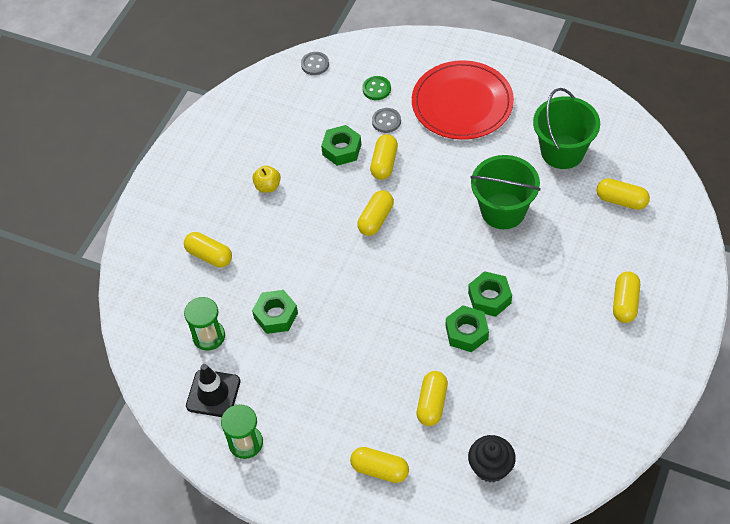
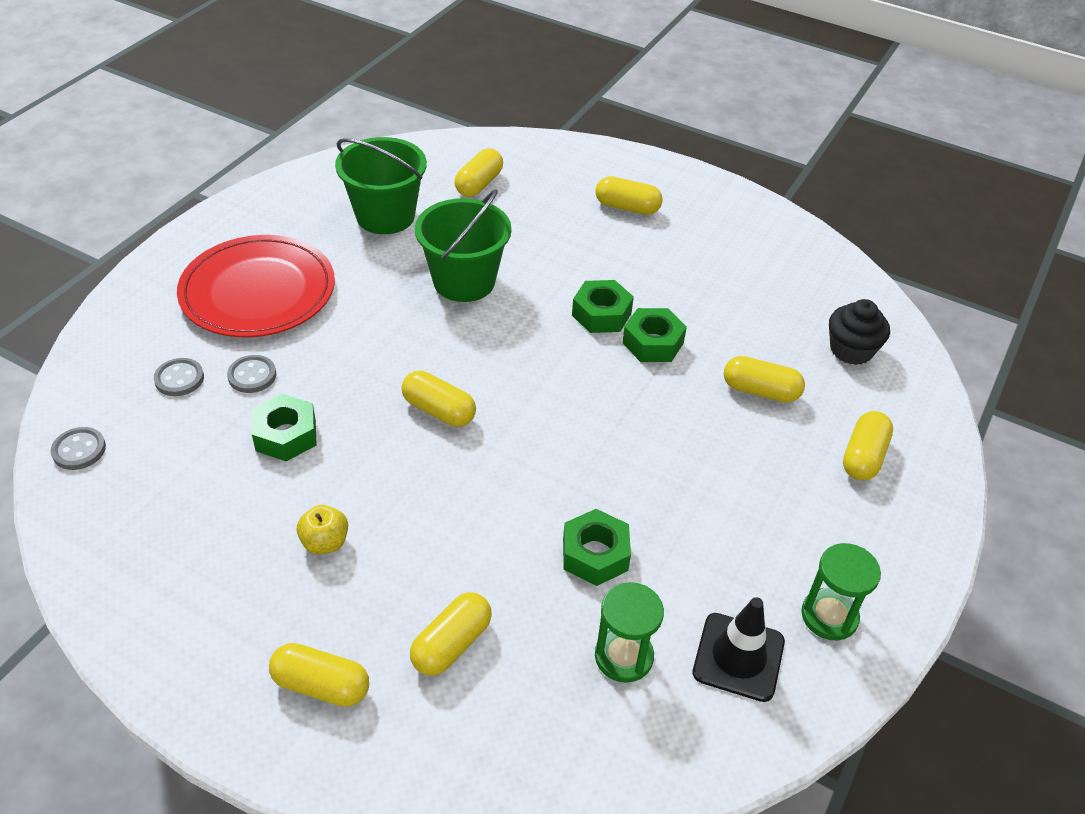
camera: 90 degrees left, 10 degrees down
green button [362,76,391,100] -> grey button [154,358,204,396]
yellow capsule [370,134,398,180] -> yellow capsule moved to [269,643,369,707]

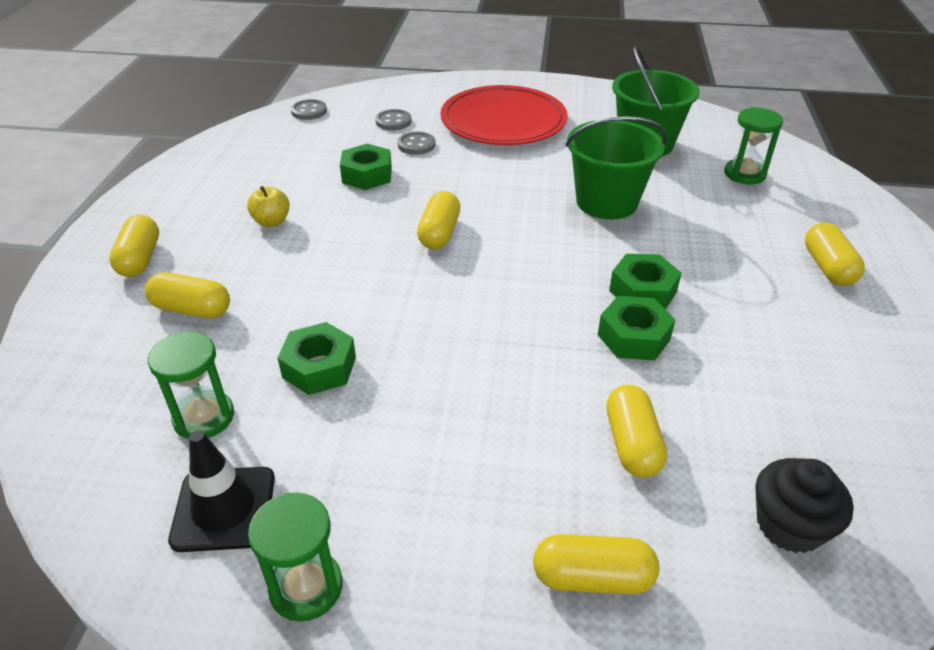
camera: 70 degrees right, 5 degrees down
yellow capsule [454,148,503,197] -> green hourglass [724,107,783,184]

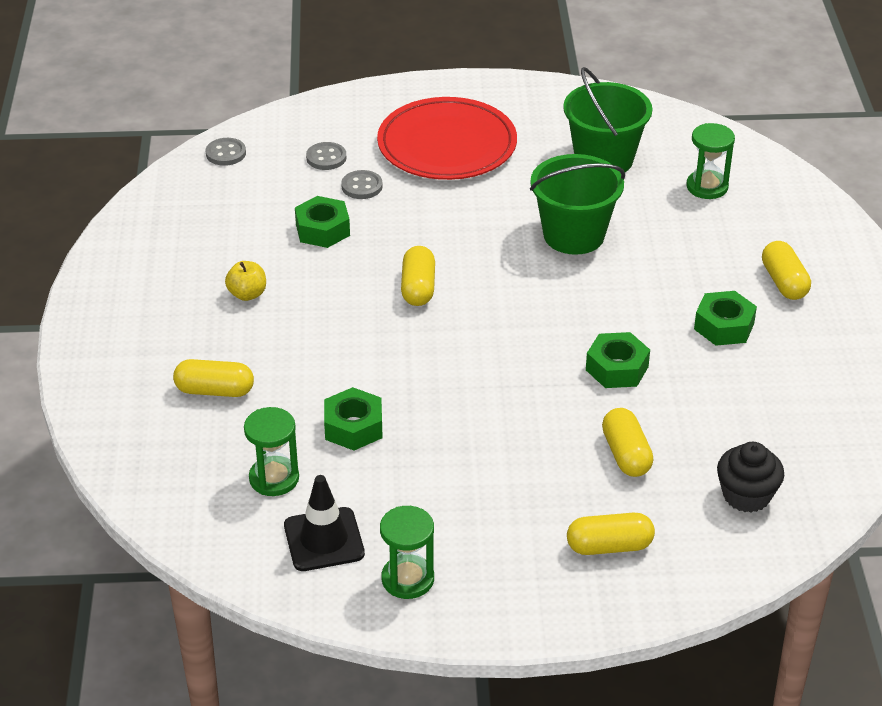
camera: 10 degrees left, 0 degrees up
yellow capsule [109,215,159,277] -> none
green nut [609,254,681,310] -> green nut moved to [694,291,757,346]

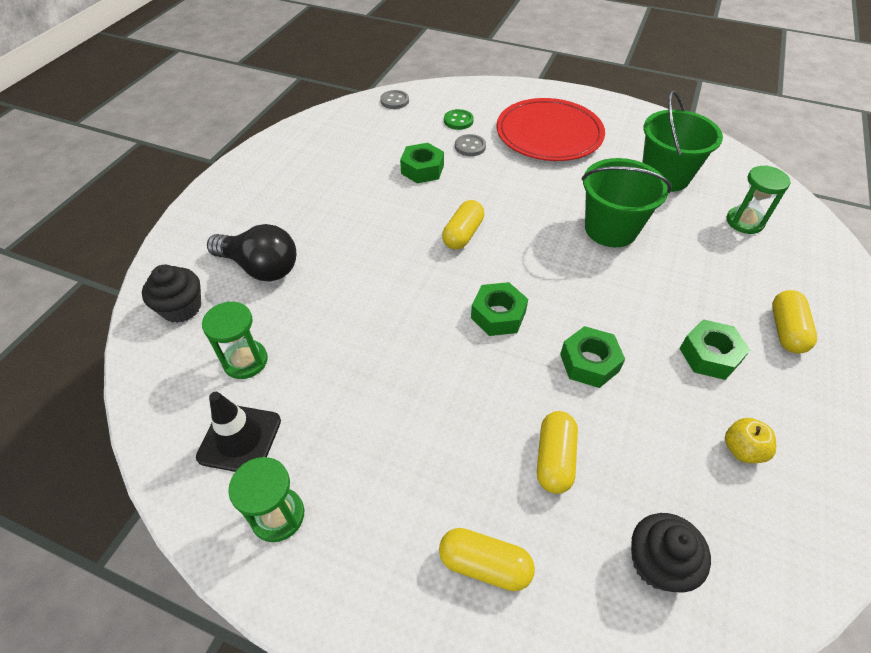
camera: 25 degrees right, 10 degrees up
yellow capsule [173,359,254,397] -> black light bulb [207,224,296,281]
yellow apple [225,261,266,301] -> yellow apple moved to [725,418,776,463]
grey button [306,142,347,170] -> green button [444,109,474,130]
green nut [324,387,383,451] -> green nut moved to [471,282,528,336]
none -> black cupcake [142,265,201,323]

